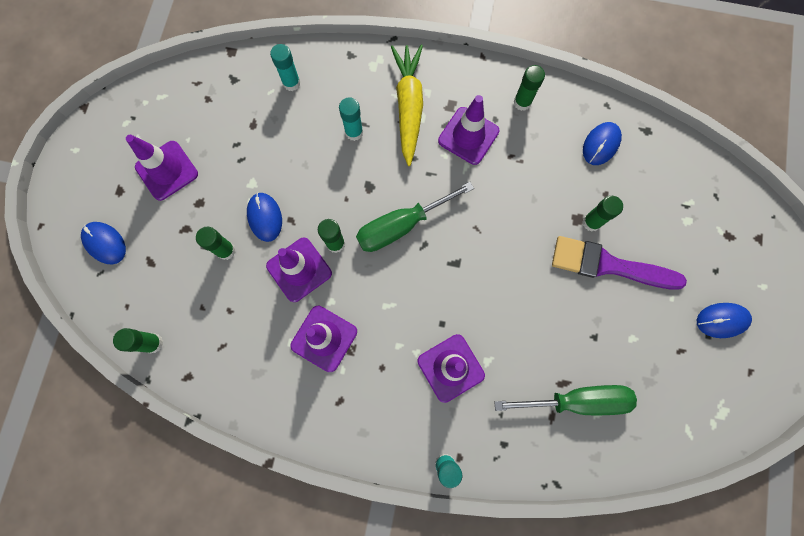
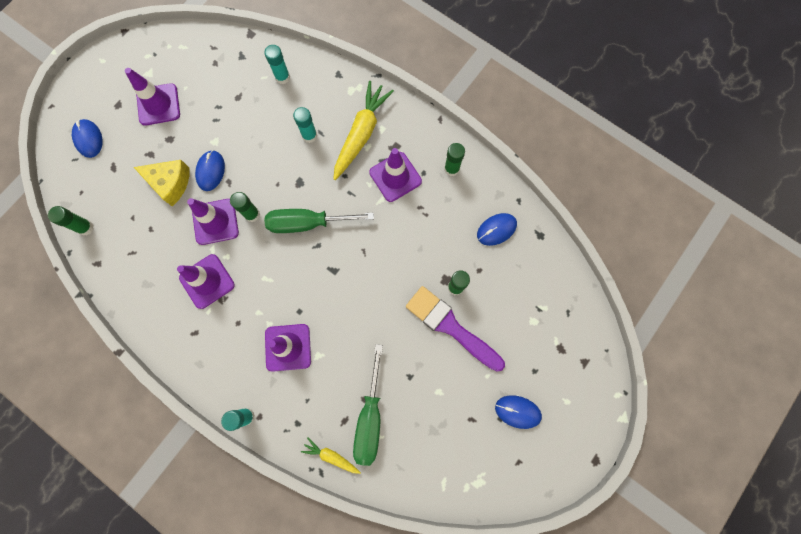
camera: 25 degrees right, 0 degrees up
green glue stick [196,227,235,260] -> yellow cheese [134,160,189,207]
green screwdriver [494,385,637,415] -> green screwdriver turned 75 degrees clockwise [353,344,383,466]
none -> yellow carrot [301,438,361,474]

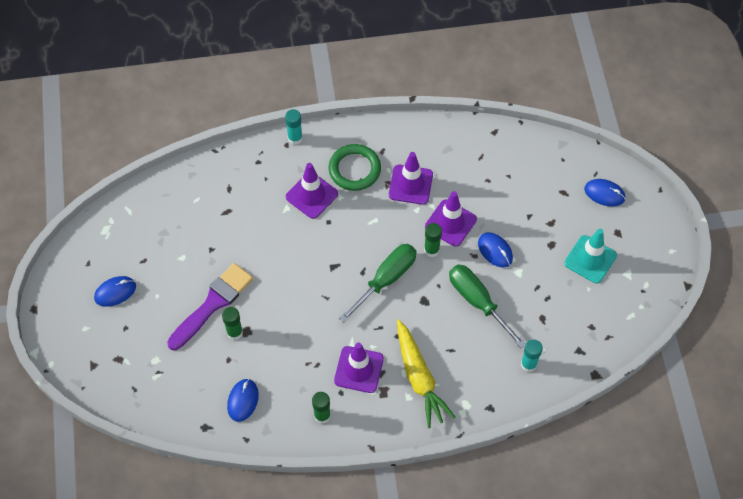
camera: 135 degrees right, 15 degrees down
green glue stick [48,206,94,235] -> none
purple traffic cone [125,68,180,126] -> turquoise traffic cone [564,229,617,284]
yellow cheese [134,160,189,207] -> none
turquoise glue stick [293,107,317,143] -> none
yellow carrot [301,438,361,474] -> none
green screwdriver [353,344,383,466] -> green screwdriver moved to [449,264,526,348]
purple brush [406,286,505,372] -> purple brush turned 45 degrees counterclockwise [167,263,253,350]
none -> green ring [329,144,381,191]

